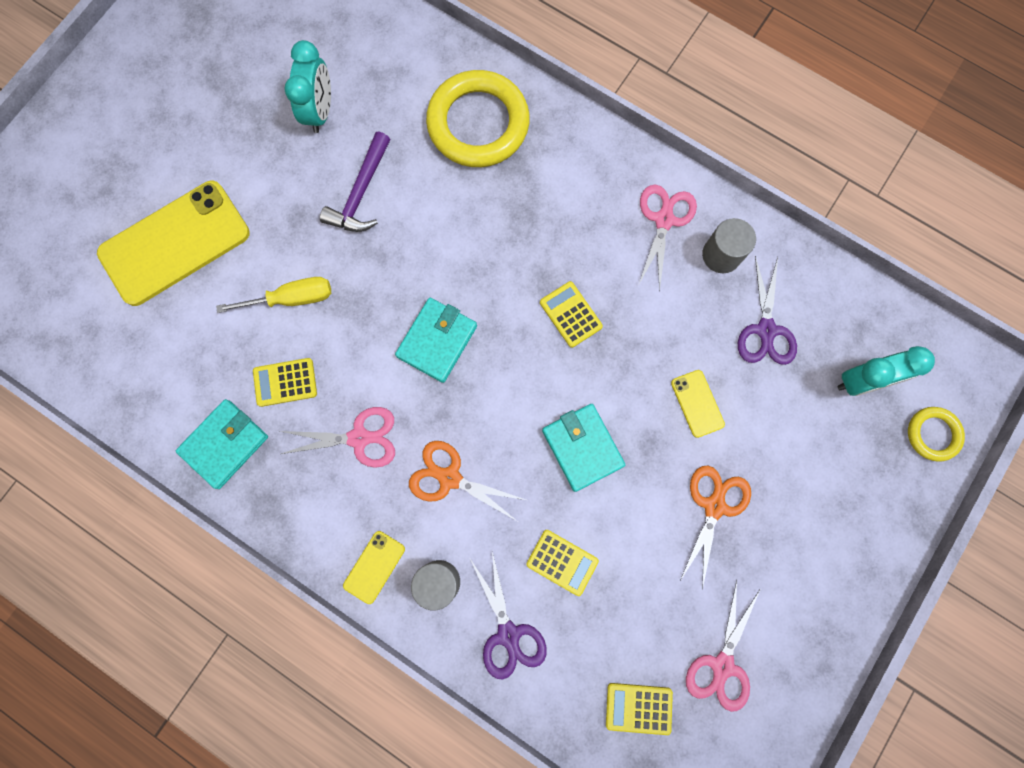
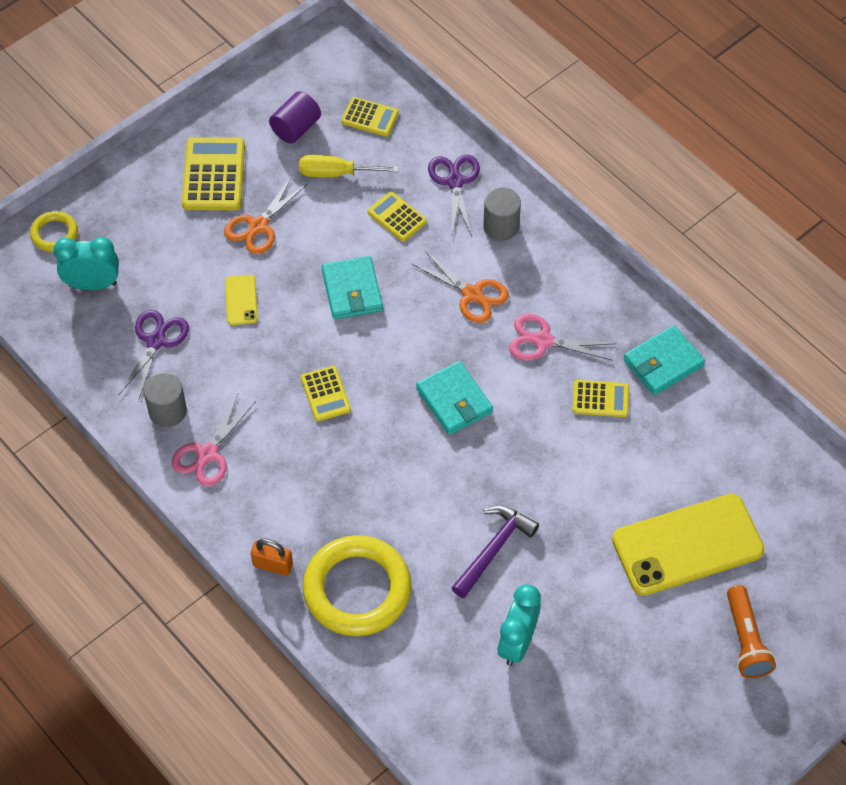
camera: 165 degrees left, 20 degrees down
yellow screwdriver [216,277,331,313] -> yellow screwdriver moved to [299,155,399,177]
yellow phone [343,531,405,604] -> none
turquoise wallet [395,298,477,383] -> turquoise wallet turned 75 degrees counterclockwise [416,361,493,435]
pink scissors [686,580,760,712] -> purple cylinder [269,91,321,144]
none -> yellow calculator [182,137,245,210]
none -> orange padlock [251,539,293,576]
none -> orange flashlight [727,585,776,678]

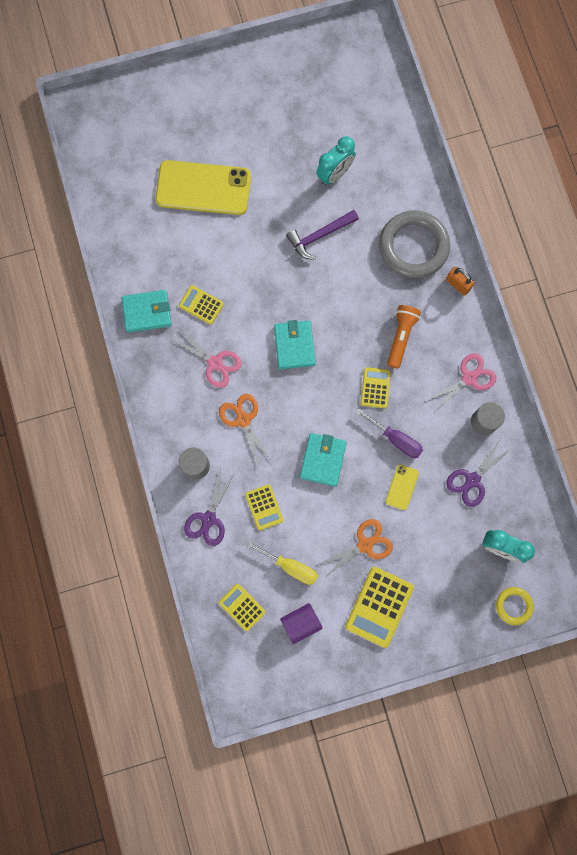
camera: 155 degrees left, 20 degrees up
yellow ring [303,535,411,636] -> grey ring [379,210,450,279]
orange flashlight [727,585,776,678] -> orange flashlight moved to [387,305,421,369]
none -> purple screwdriver [356,408,423,458]

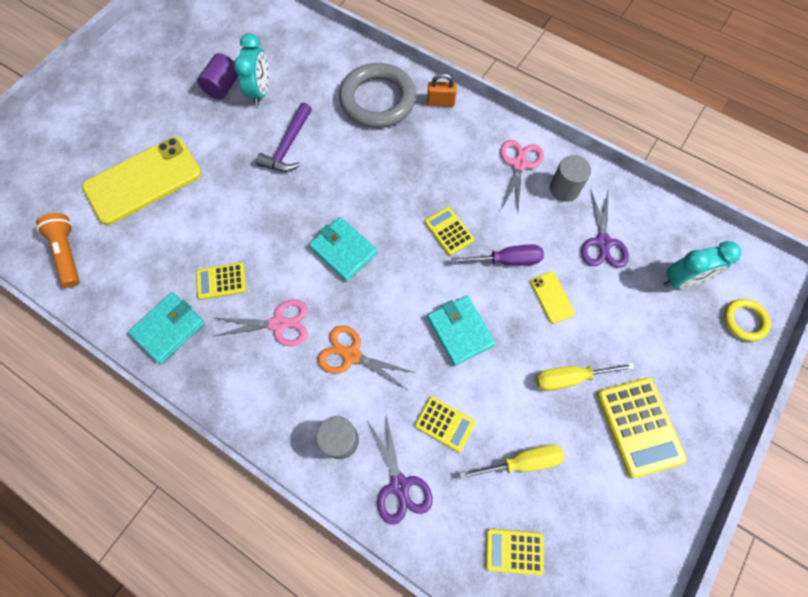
camera: 40 degrees left, 10 degrees down
purple cylinder [280,603,323,644] -> purple cylinder moved to [197,53,238,100]
orange scissors [317,519,393,579] -> yellow screwdriver [536,363,635,391]
orange flashlight [387,305,421,369] -> orange flashlight moved to [36,213,79,288]

